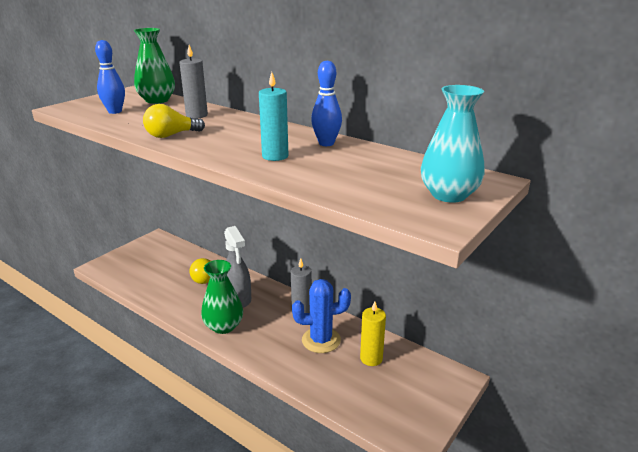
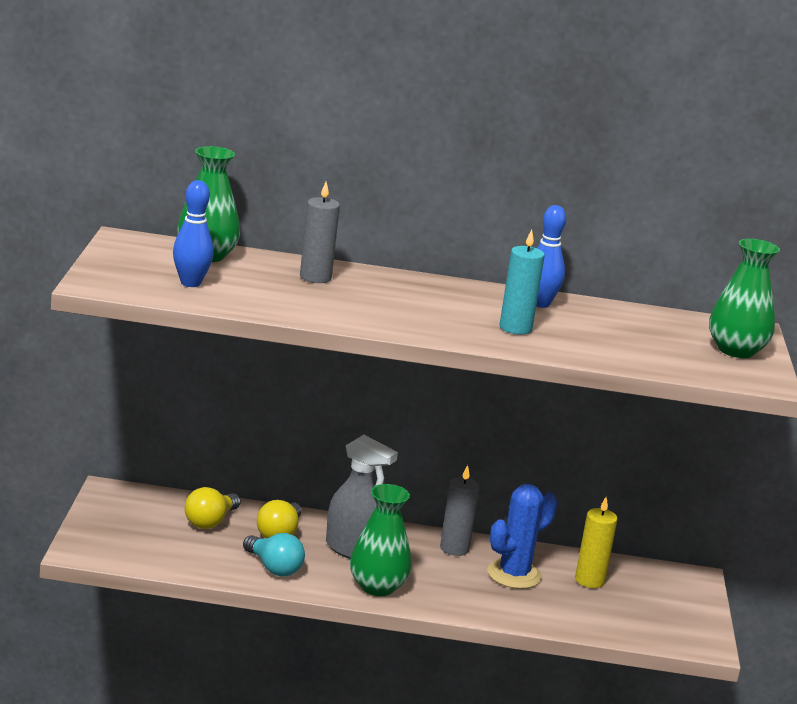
camera: 35 degrees left, 5 degrees down
yellow light bulb [143,104,205,138] -> yellow light bulb moved to [185,487,241,529]
turquoise vase [421,85,485,203] -> green vase [709,239,780,358]
none -> turquoise light bulb [243,533,305,577]

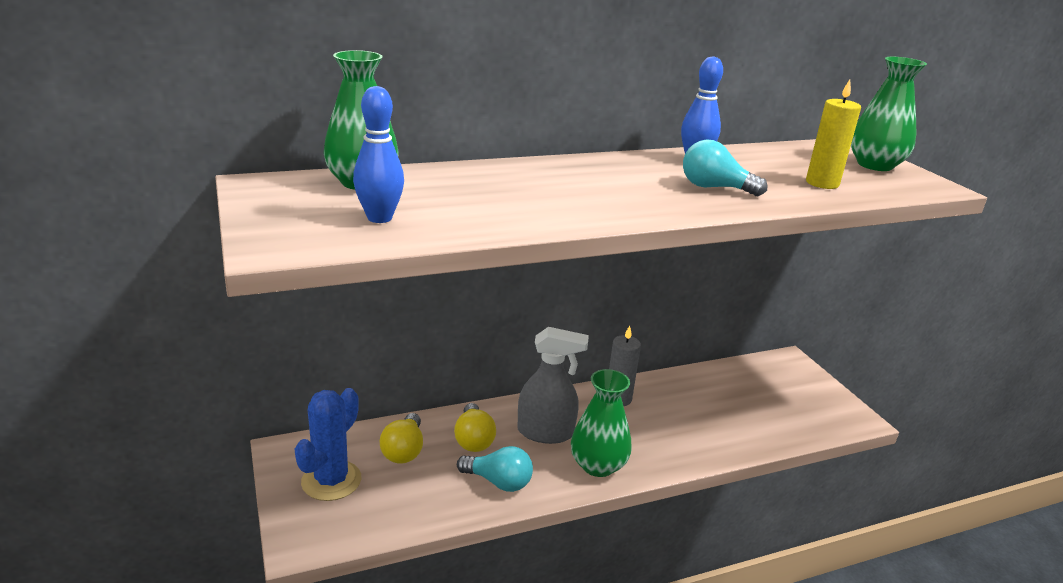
camera: 25 degrees left, 5 degrees up
grey candle [300,181,340,283] -> none
blue cactus [487,484,558,589] -> blue cactus moved to [295,388,361,501]
turquoise candle [500,229,545,335] -> turquoise light bulb [683,140,767,196]
yellow candle [575,497,618,588] -> yellow candle moved to [806,80,861,189]

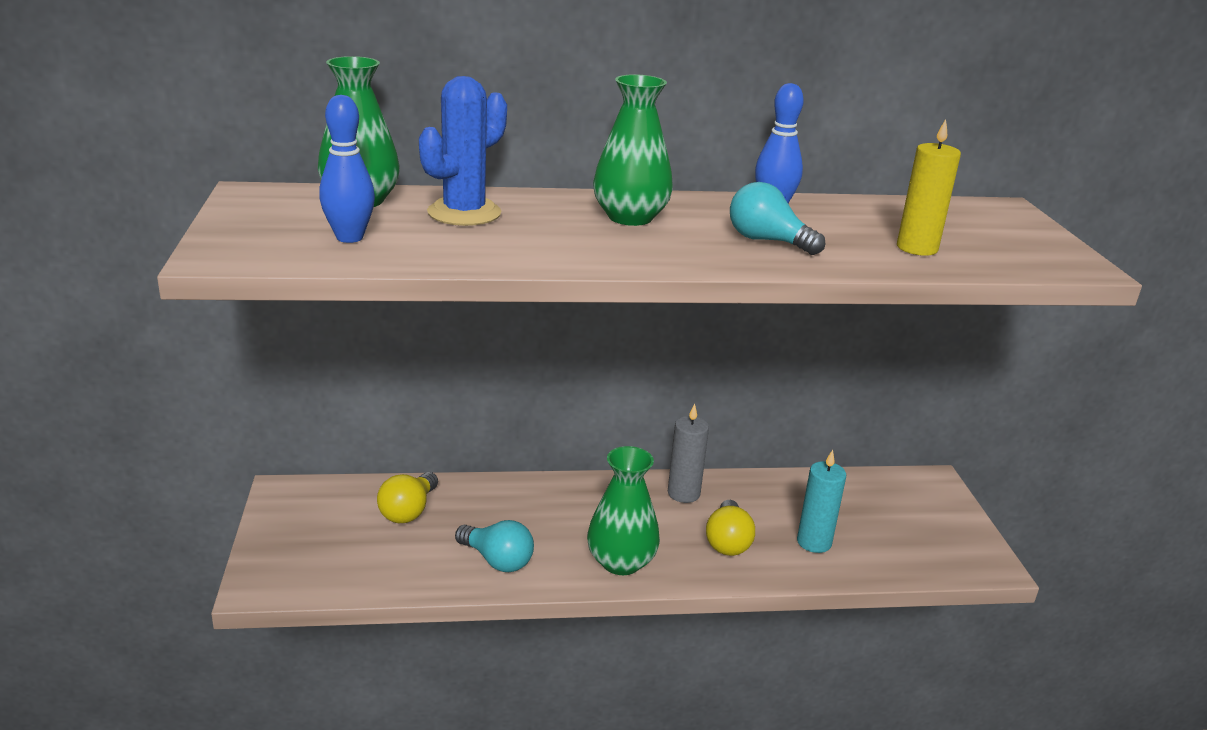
camera: 15 degrees right, 0 degrees up
blue cactus [295,388,361,501] -> blue cactus moved to [419,76,507,226]
yellow light bulb [454,403,496,452] -> yellow light bulb moved to [706,500,755,556]
grey spray bottle [518,327,589,444] -> none
green vase [851,57,927,171] -> green vase moved to [593,74,673,226]
none -> turquoise candle [797,450,846,553]

